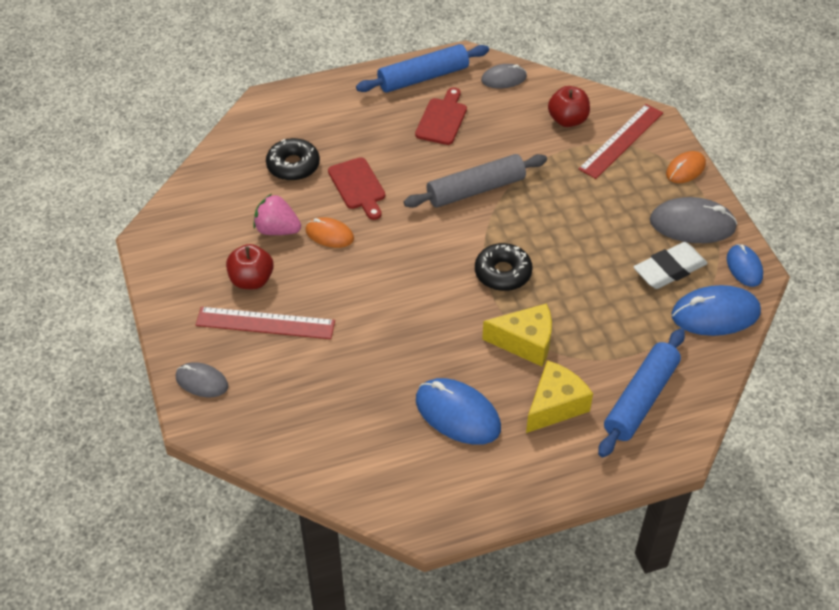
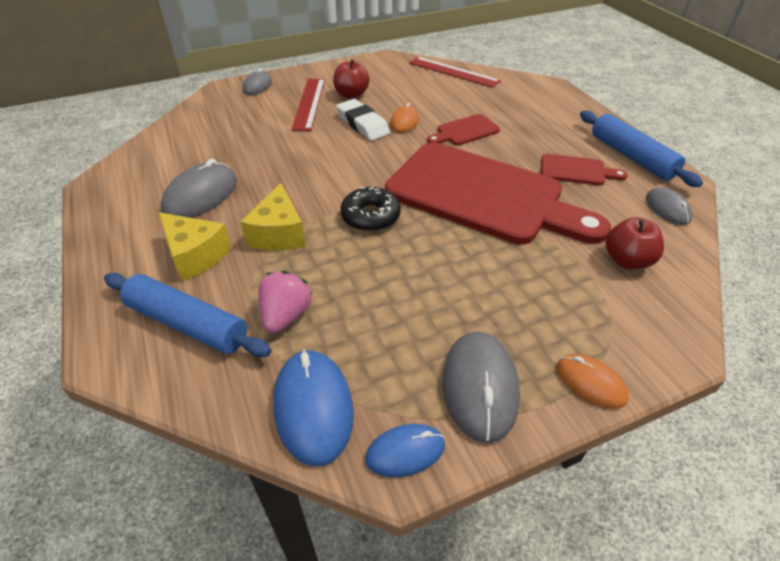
camera: 85 degrees right, 5 degrees down
pink strawberry [253,194,301,235] -> pink strawberry moved to [258,270,313,333]
black donut [266,138,320,181] -> none
grey rolling pin [404,154,547,208] -> red cutting board [385,142,611,245]
blue mouse [416,378,501,445] -> grey mouse [160,159,237,218]
red ruler [578,104,663,179] -> red ruler moved to [409,57,501,88]
white eraser [634,242,708,289] -> white eraser moved to [336,99,390,141]

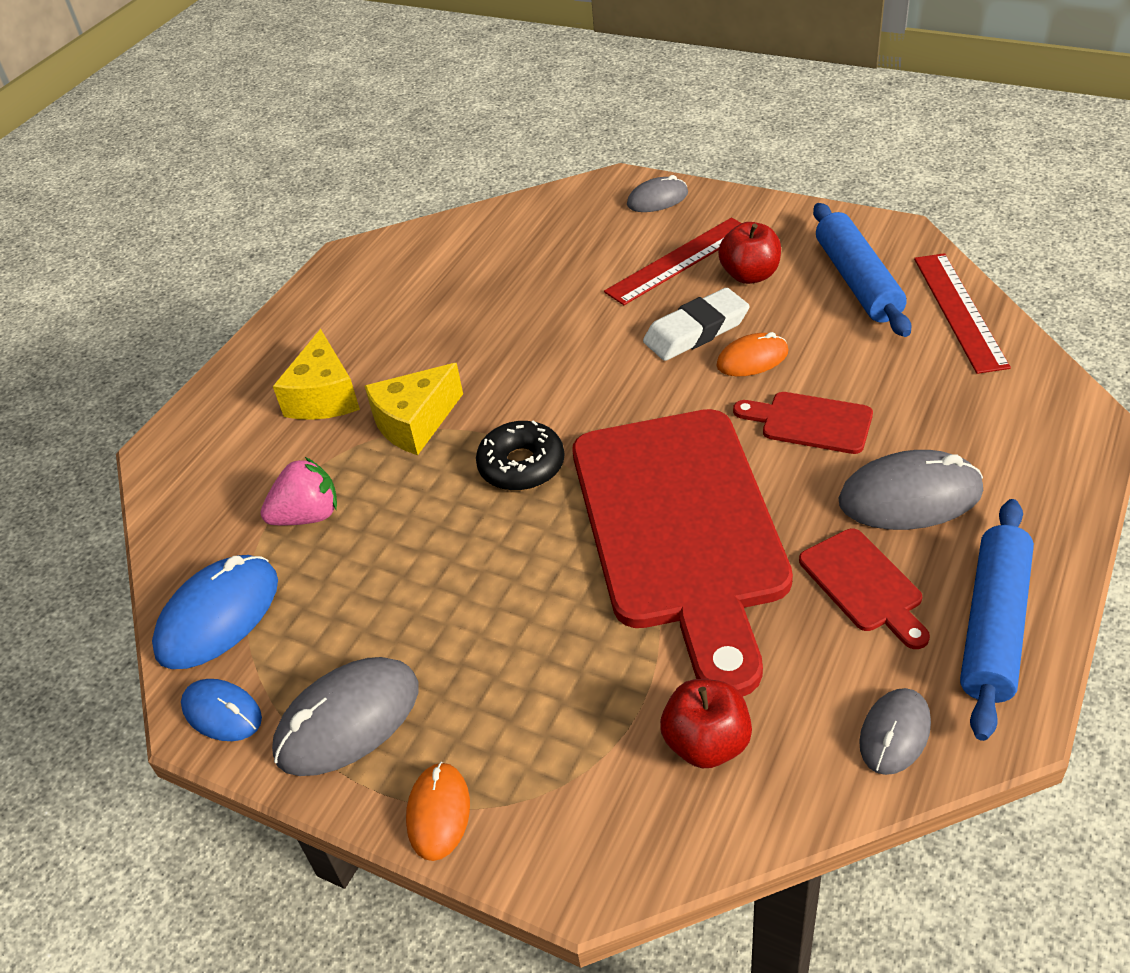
camera: 55 degrees right, 0 degrees up
blue rolling pin [104,273,272,357] -> blue rolling pin moved to [813,203,911,337]
grey mouse [160,159,237,218] -> grey mouse moved to [838,450,983,530]
white eraser [336,99,390,141] -> white eraser turned 45 degrees clockwise [643,288,750,361]

